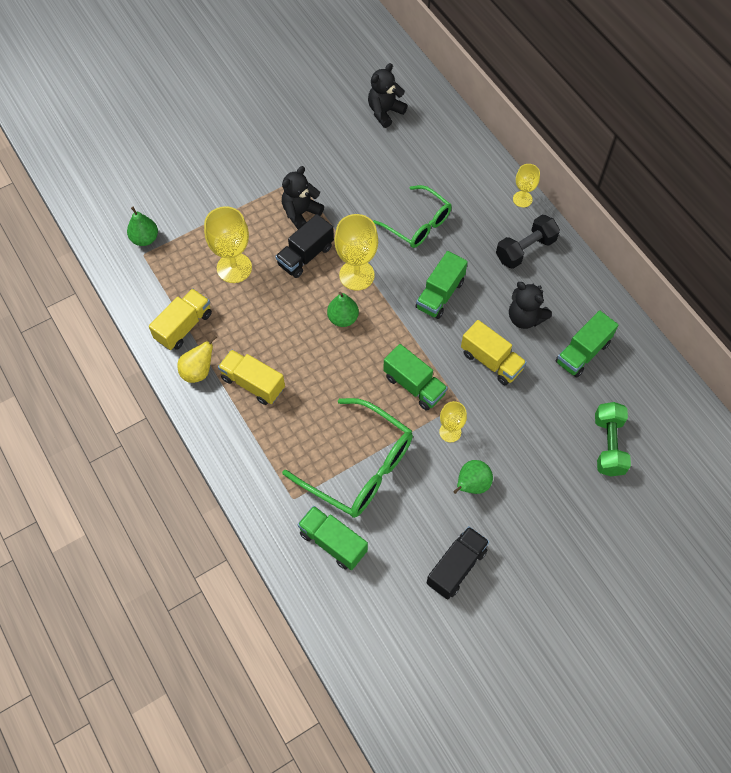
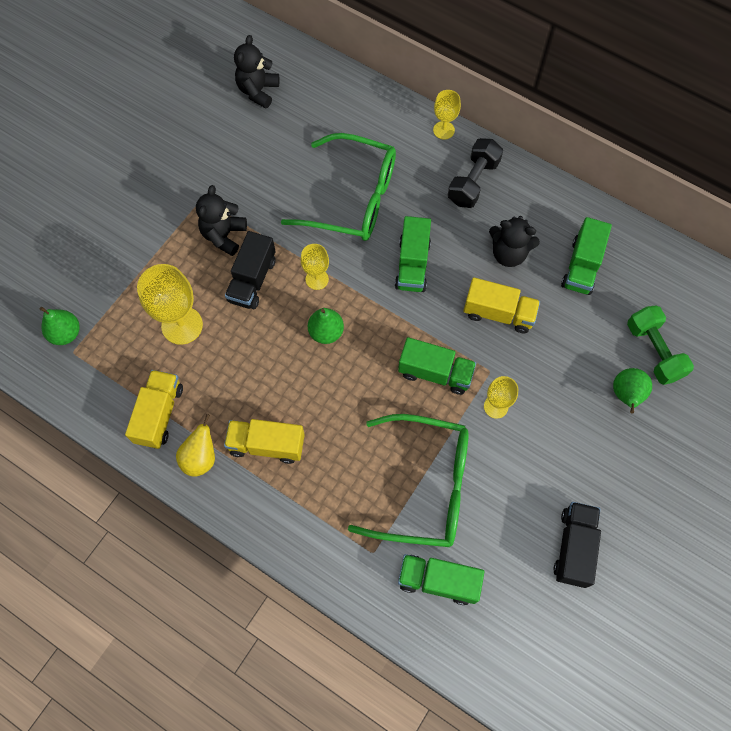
camera: 25 degrees left, 5 degrees up
yellow goblet [334,214,378,291] -> yellow goblet [301,244,329,290], size x0.58
green glasses [373,185,451,248] -> green glasses [281,133,396,241], size x1.50
green pear [453,460,493,494] -> green pear moved to [613,368,652,414]

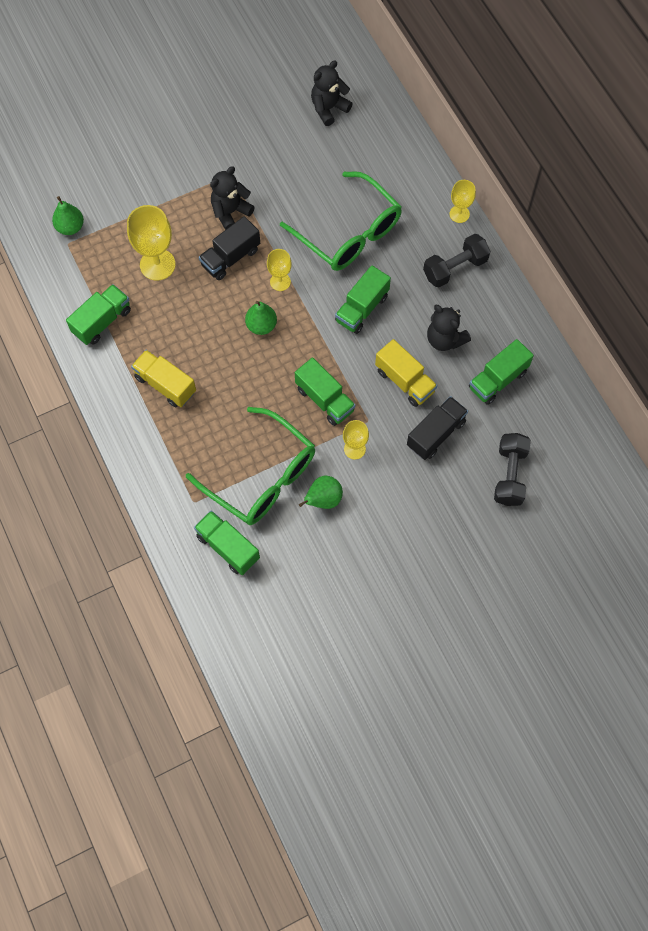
camera: 30 degrees right, 0 degrees up
yellow truck [125,370,183,449] -> green truck [66,284,131,345]
yellow pear [176,414,215,477] -> none
black truck [553,502,601,588] -> black truck moved to [407,396,468,460]
green pear [613,368,652,414] -> green pear moved to [299,476,343,509]
green dumbbell [627,305,694,385] -> black dumbbell [494,433,531,506]

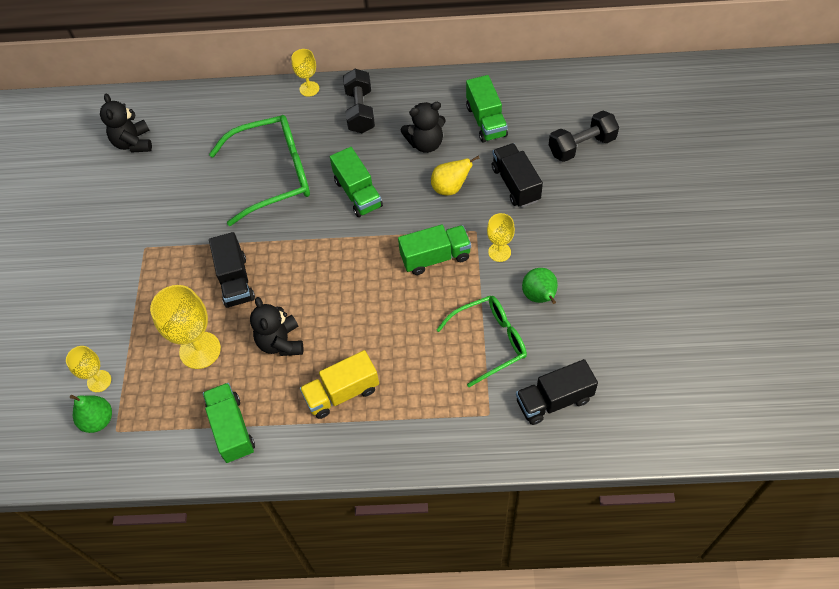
camera: 60 degrees left, 10 degrees down
green glasses [186,407,315,525] -> green glasses [436,296,527,387], size x0.67
green truck [194,511,260,575] -> black truck [516,359,598,425]
black teddy bear [210,166,255,230] -> black teddy bear moved to [250,297,303,356]
green pear [245,301,277,335] -> none
yellow goblet [267,249,292,291] -> yellow goblet moved to [66,346,111,392]
yellow truck [375,339,437,407] -> yellow pear [431,155,480,195]
black dumbbell [494,433,531,506] -> black dumbbell turned 60 degrees counterclockwise [549,111,619,162]

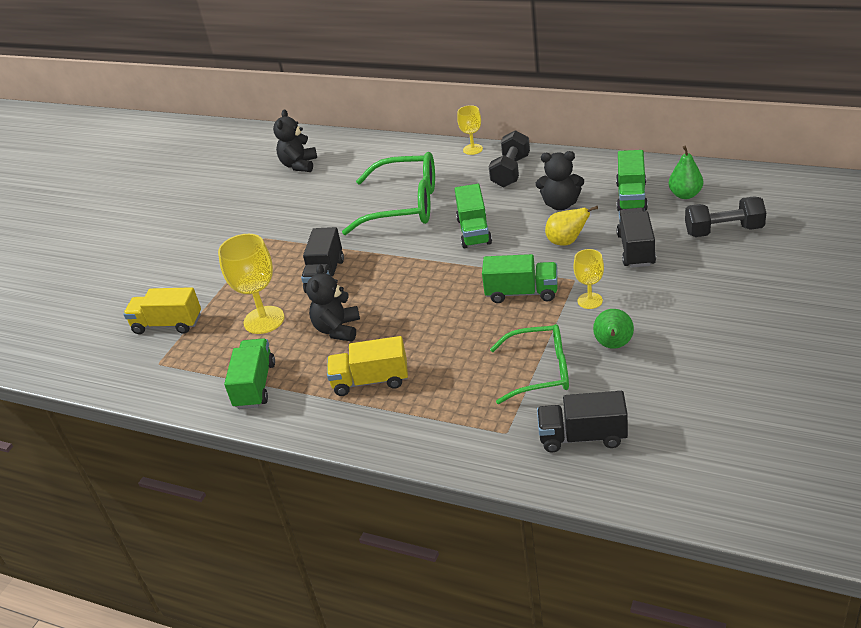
camera: 25 degrees right, 20 degrees down
yellow goblet [66,346,111,392] -> yellow truck [123,287,201,334]
green pear [70,395,112,433] -> green pear moved to [669,146,703,199]

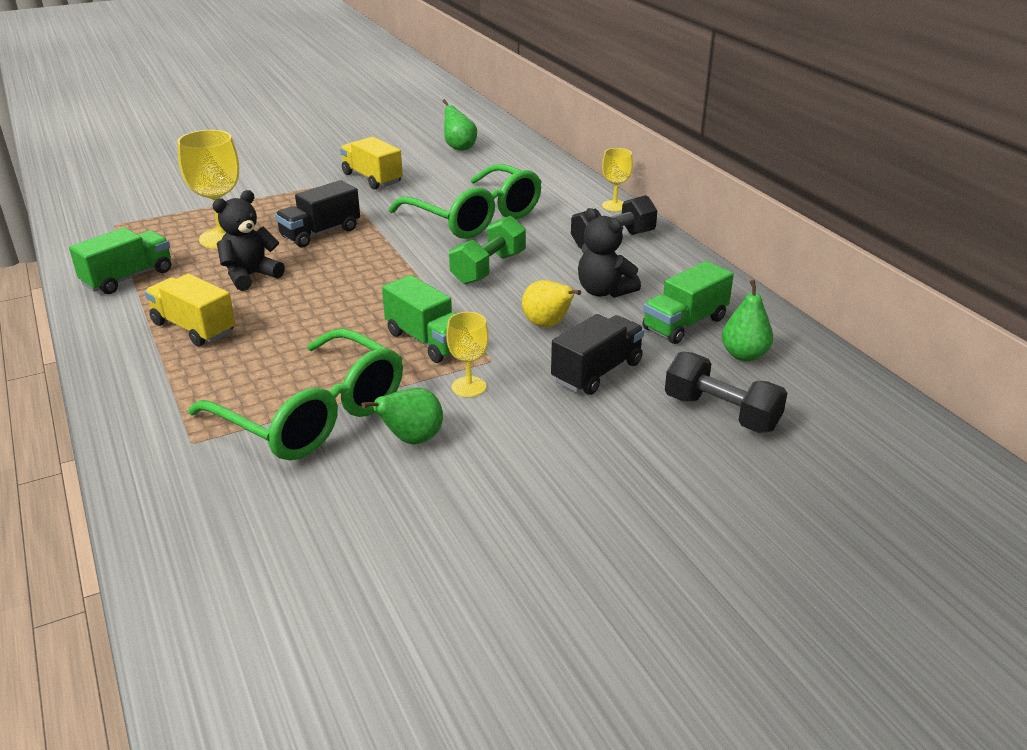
camera: 35 degrees right, 5 degrees down
yellow truck [123,287,201,334] -> yellow truck moved to [340,137,403,189]
black teddy bear [273,109,317,172] -> green pear [442,99,477,151]
green truck [455,184,492,248] -> green dumbbell [449,216,526,285]
green glasses [490,324,569,404] -> green glasses [188,328,403,460], size x1.50
black truck [537,391,628,453] -> none

